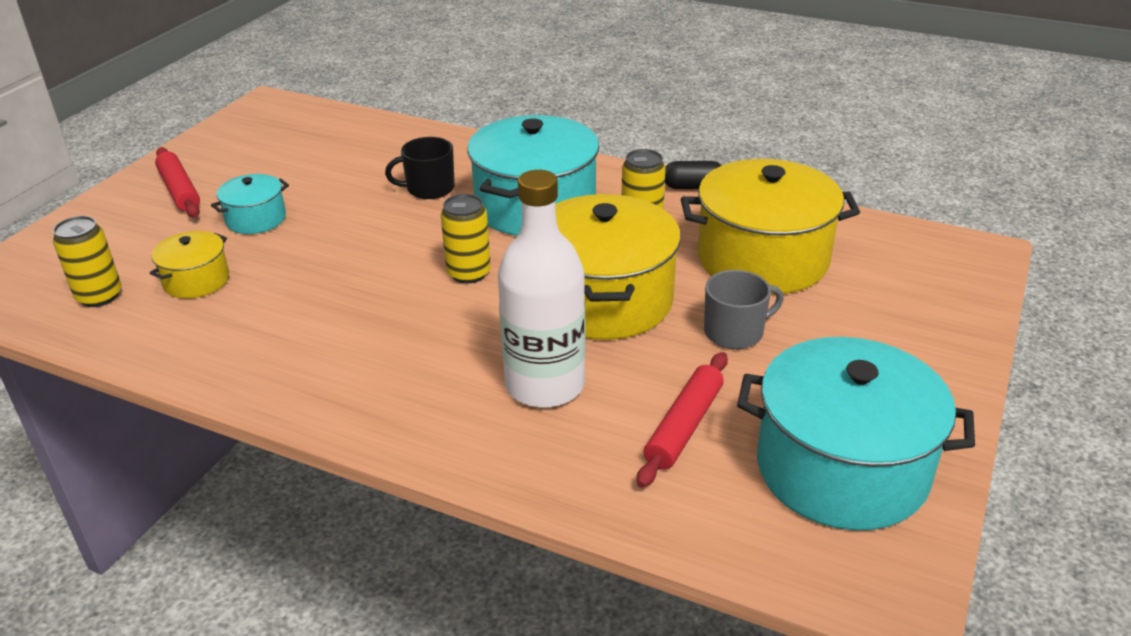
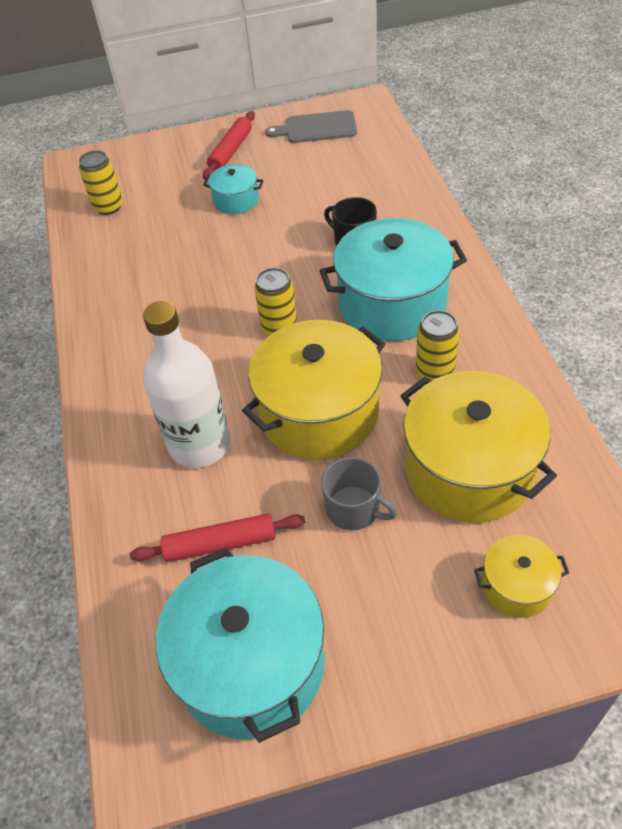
camera: 55 degrees right, 15 degrees up
yellow pot [150,231,229,299] -> yellow pot moved to [474,535,569,618]
black capsule [665,161,722,189] -> none
none -> grey cutting board [265,110,357,143]

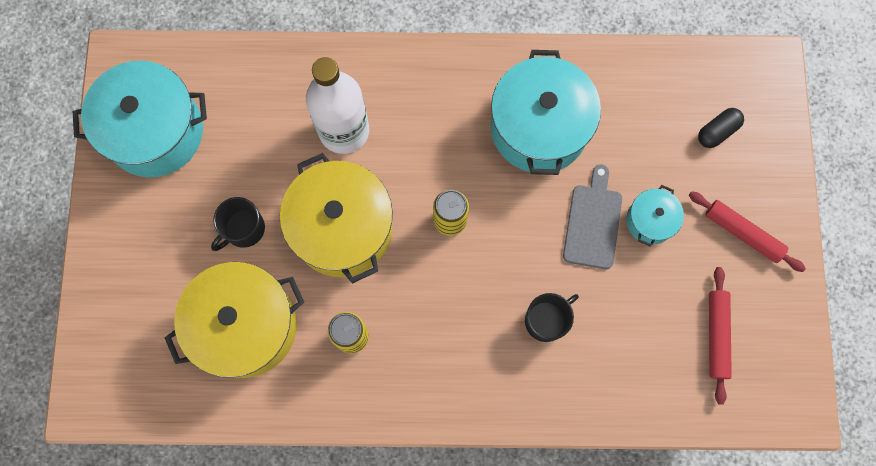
camera: 100 degrees right, 25 degrees up
yellow can [79,150,123,215] -> none
red rolling pin [130,514,305,562] -> red rolling pin moved to [709,267,732,405]
grey cutting board [265,110,357,143] -> grey cutting board moved to [563,164,622,269]
turquoise pot [320,218,467,341] -> turquoise pot moved to [491,50,601,175]
grey mug [321,457,397,530] -> black mug [211,197,265,251]
yellow pot [474,535,569,618] -> none
none -> black capsule [698,108,744,148]

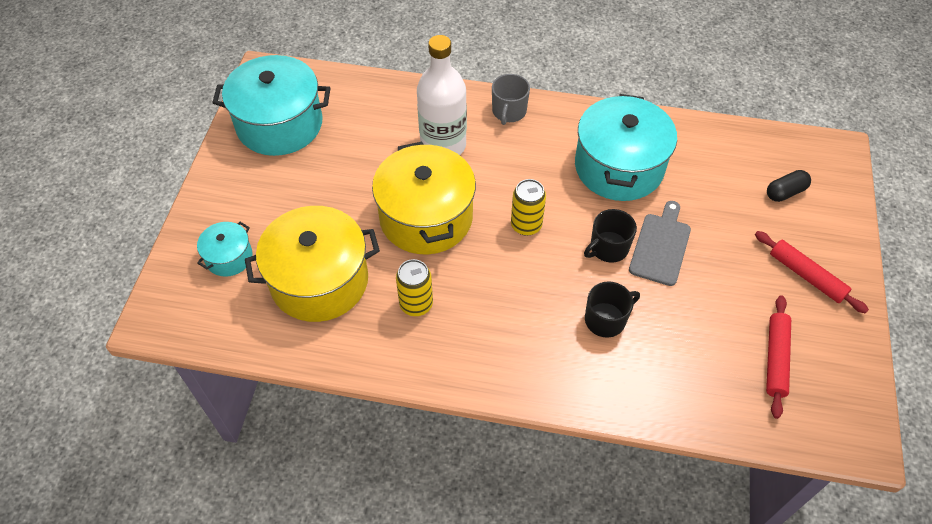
camera: 10 degrees right, 20 degrees down
black mug [211,197,265,251] -> black mug moved to [584,209,637,263]
turquoise pot [626,185,684,247] -> turquoise pot moved to [197,222,253,277]
none -> grey mug [492,74,530,125]

